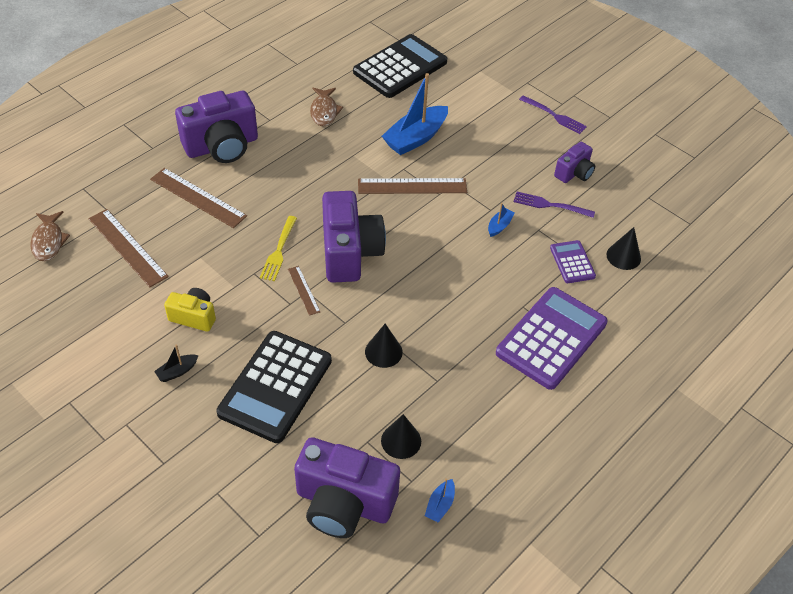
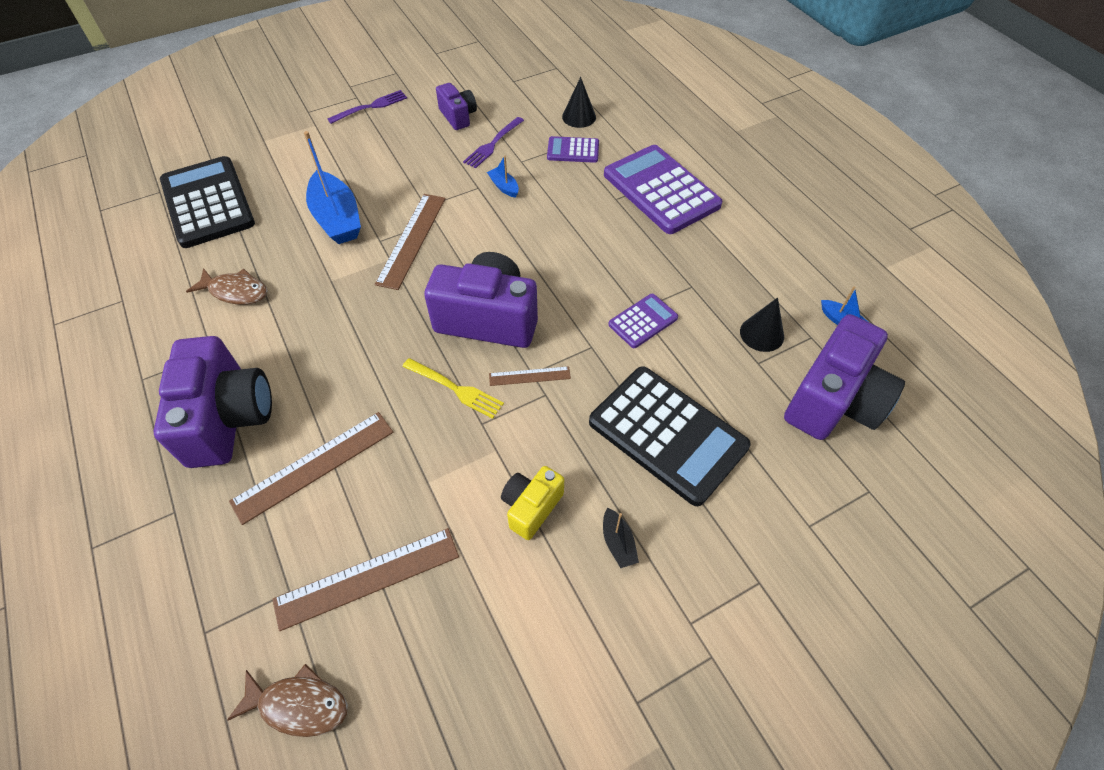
camera: 70 degrees left, 5 degrees up
black cone [365,324,403,368] -> purple calculator [608,294,678,348]

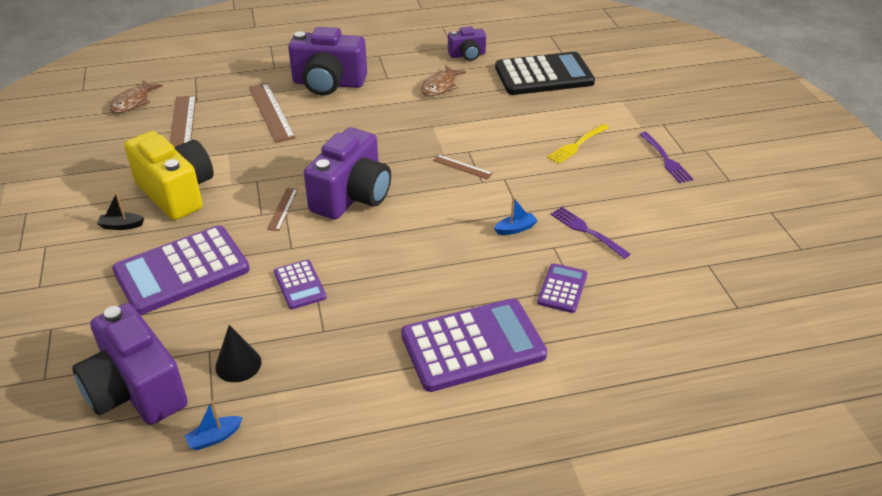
camera: 105 degrees right, 15 degrees down
blue boat [304,131,361,244] -> none
brown ruler [375,194,446,290] -> brown ruler [433,155,493,179], size x0.53
yellow fork [402,358,504,419] -> yellow fork moved to [547,124,609,164]
purple camera [436,83,477,130] -> purple camera moved to [448,26,486,61]
yellow camera [501,466,564,540] -> yellow camera [124,131,214,220], size x1.88
black cone [562,77,596,128] -> none
black calculator [589,366,751,506] -> purple calculator [112,225,250,315]

